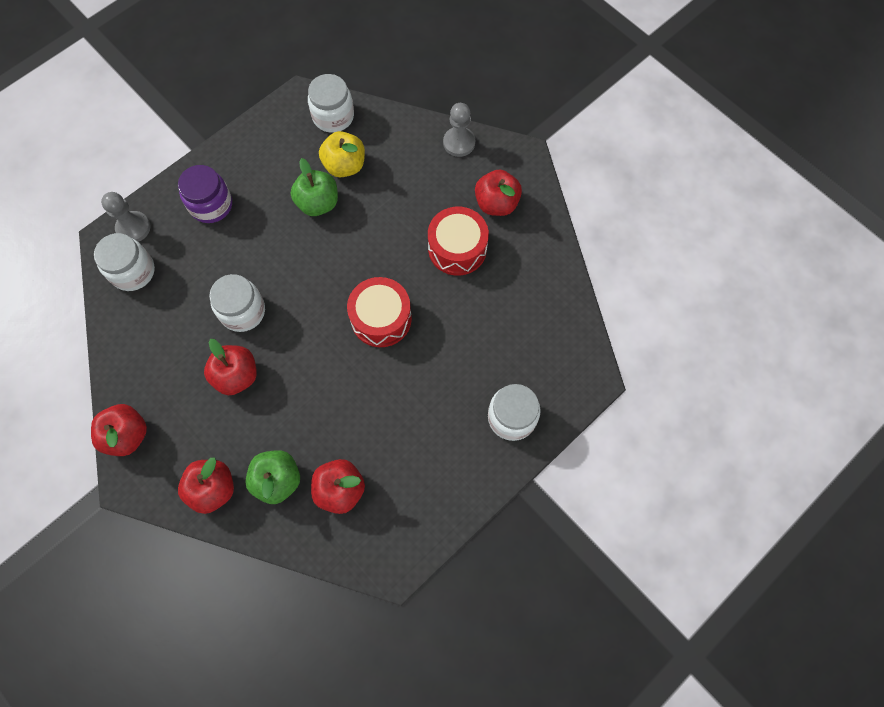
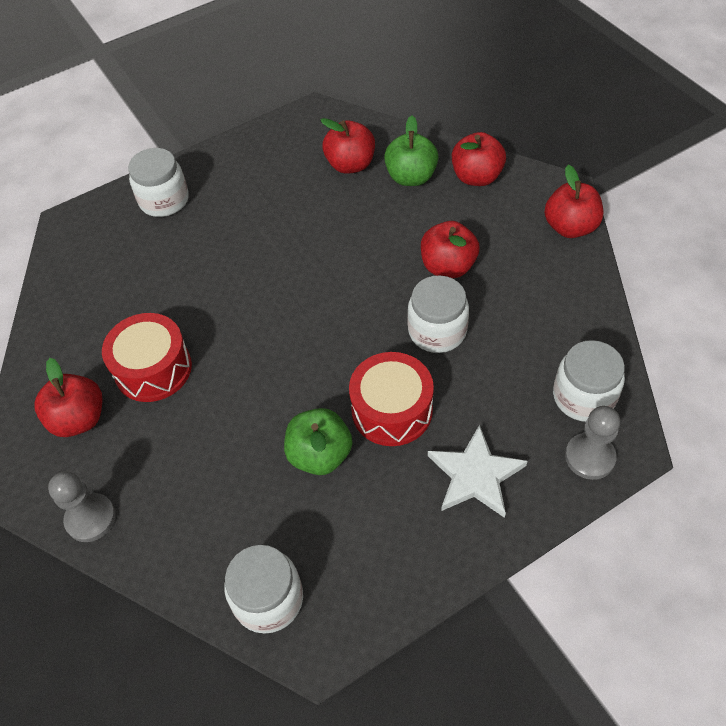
camera: 165 degrees left, 15 degrees down
purple jar [178,165,232,223] -> white star [428,425,527,518]
yellow apple [319,131,365,178] -> none
red drum [347,277,412,347] -> red drum moved to [349,352,434,446]

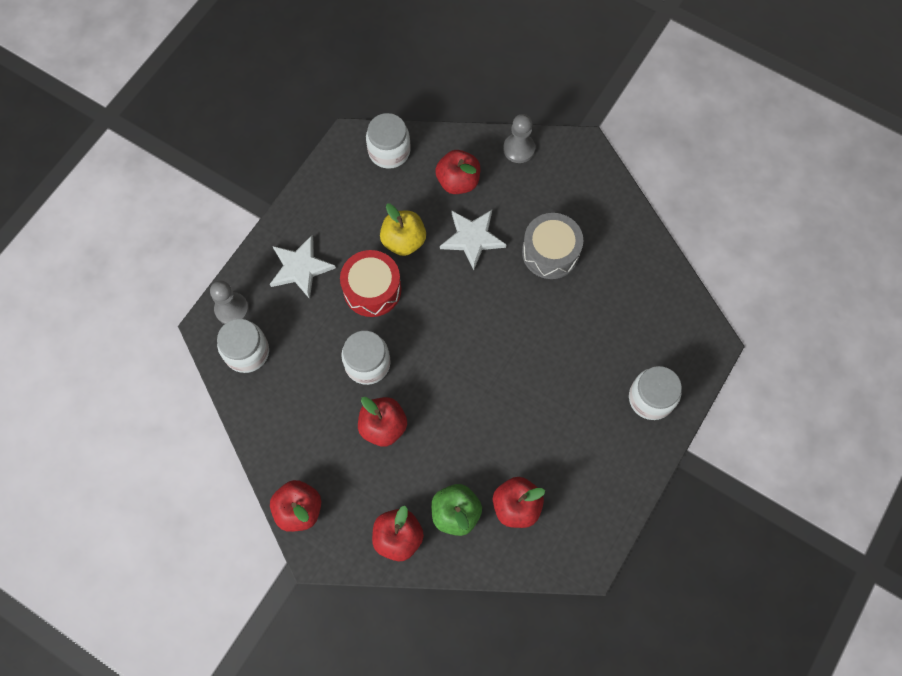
camera: 150 degrees right, 15 degrees up
red apple [35,358,102,437] -> red apple moved to [435,150,480,194]
red drum [102,313,192,402] -> grey drum [522,213,583,279]
green apple [284,408,352,475] -> yellow apple [380,204,426,256]
none -> white star [440,210,507,270]

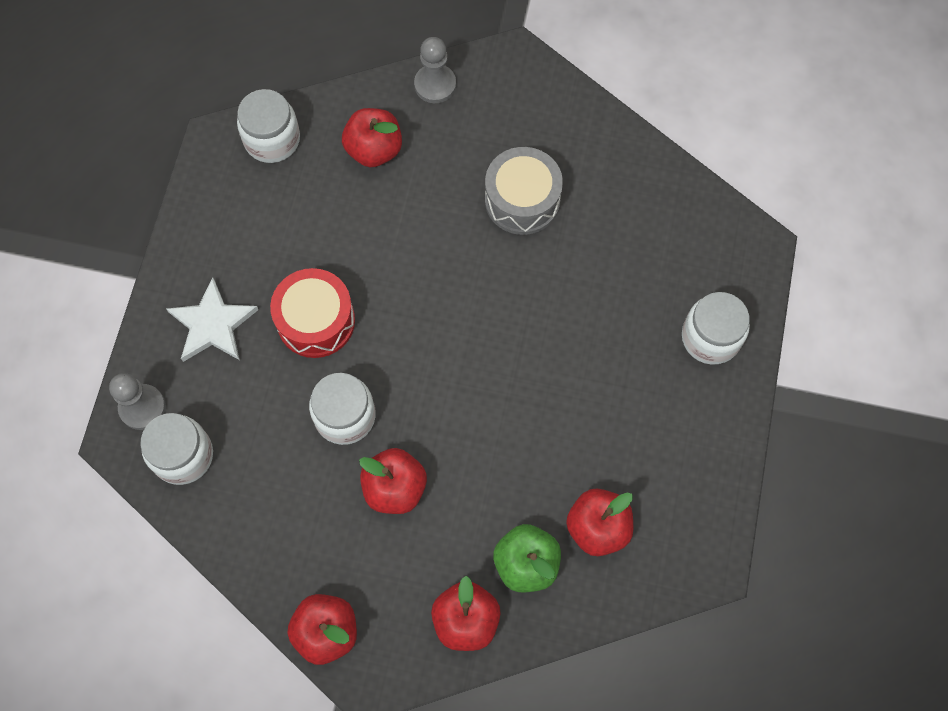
camera: 20 degrees left, 0 degrees up
yellow apple [380,204,426,256] -> none
white star [440,210,507,270] -> none

